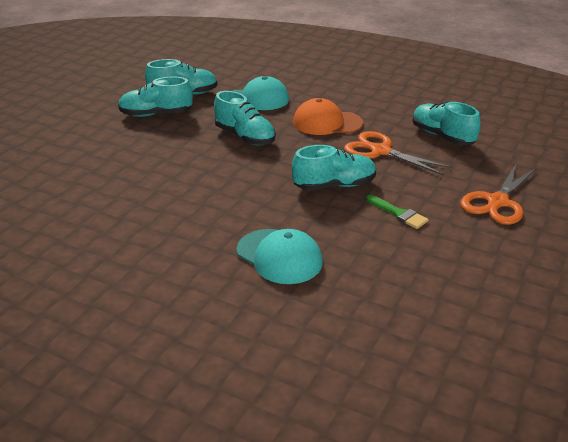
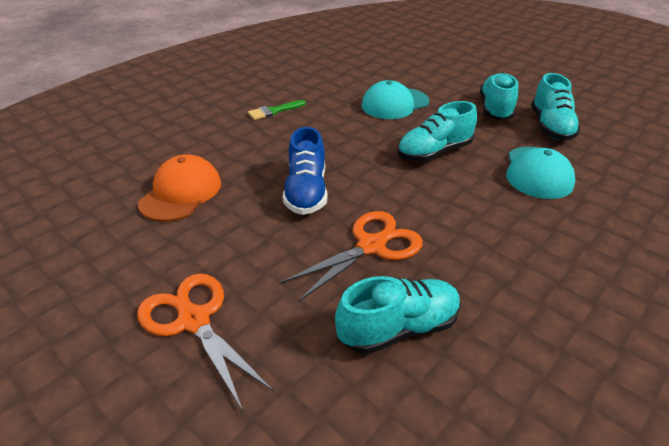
camera: 105 degrees right, 5 degrees up
turquoise cap [236,229,323,284] -> turquoise cap moved to [362,80,429,119]
turquoise shoe [292,145,376,191] -> blue shoe [283,127,327,215]
orange cap [293,98,363,135] -> orange cap moved to [138,154,221,222]
green brush [366,195,429,229] -> green brush moved to [248,100,306,120]

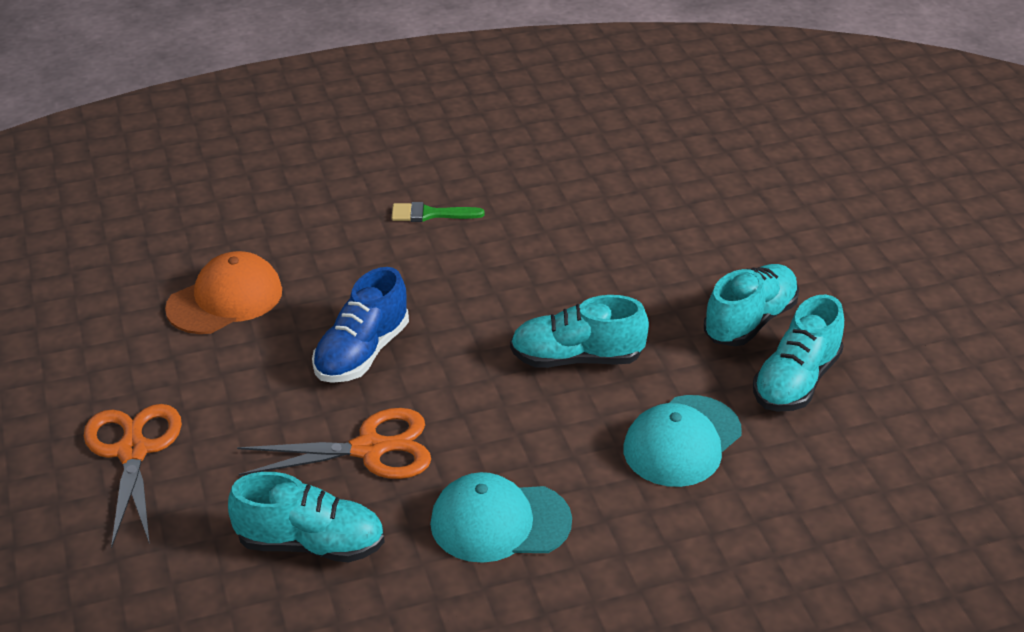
camera: 30 degrees right, 0 degrees up
turquoise cap [362,80,429,119] -> turquoise cap moved to [430,472,572,563]

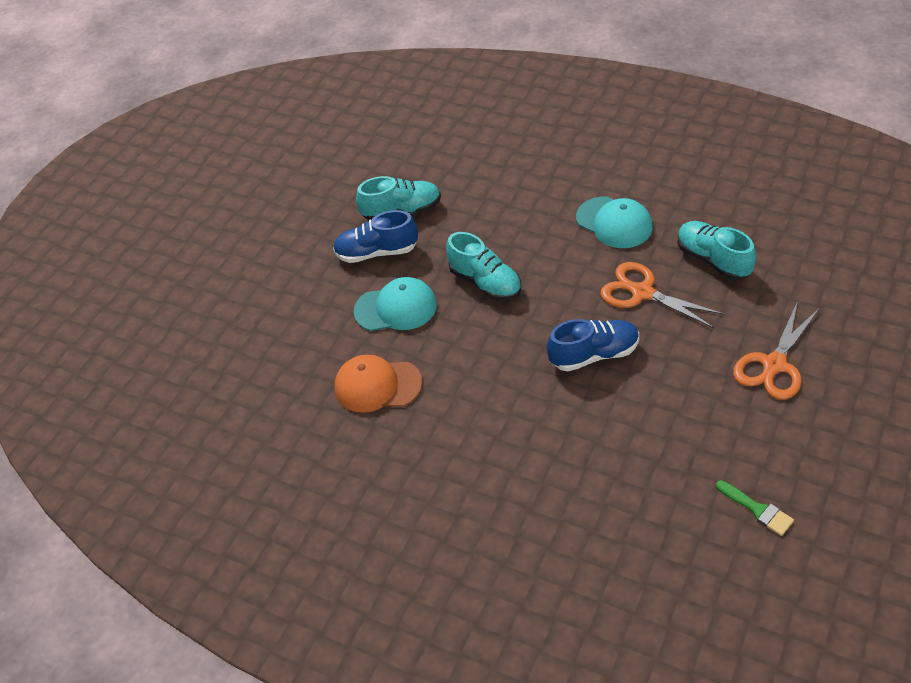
camera: 130 degrees left, 10 degrees up
orange cap [165,251,282,334] -> orange cap moved to [335,355,422,413]
green brush [391,202,485,222] -> green brush moved to [716,480,794,536]
turquoise cap [623,395,742,487] -> turquoise cap moved to [353,277,437,331]
turquoise shoe [704,264,799,346] -> blue shoe [333,210,418,263]

